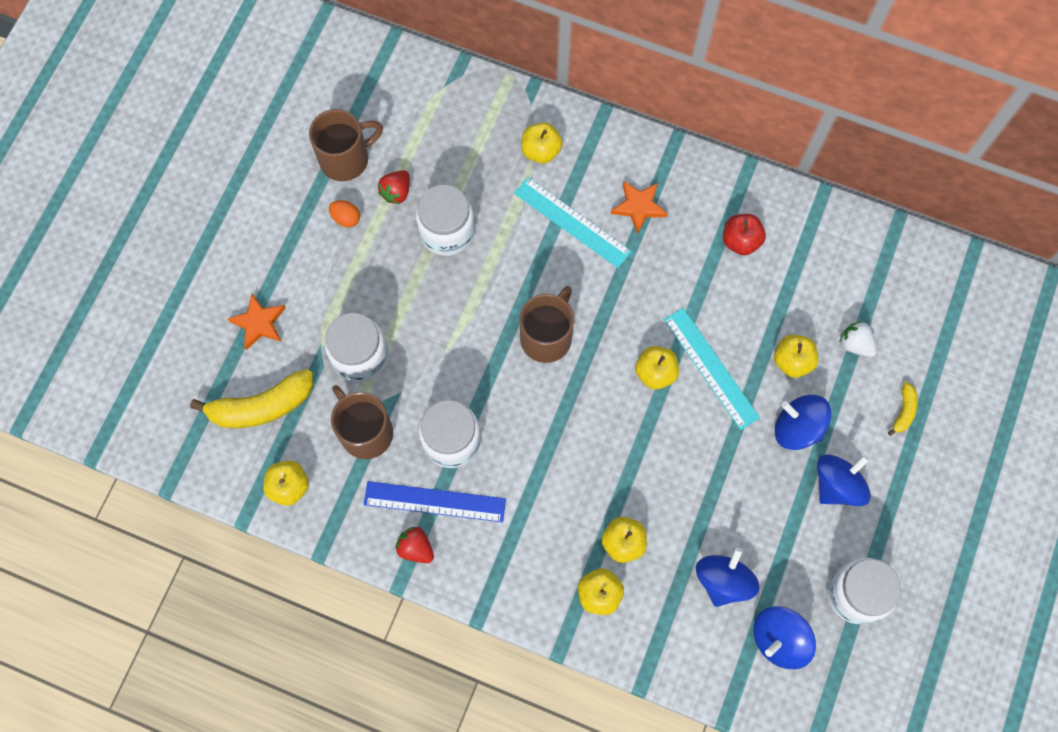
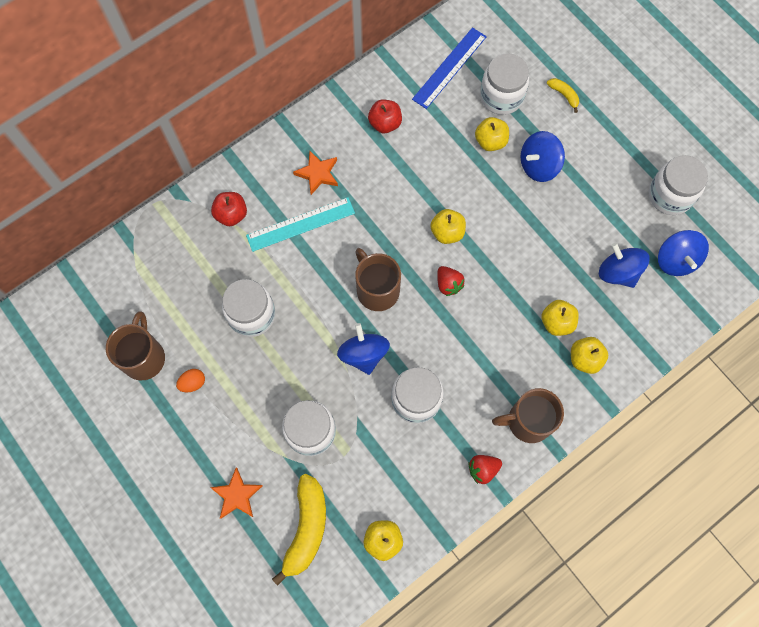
camera: 60 degrees left, 0 degrees up
brown mug [331,385,393,459] -> brown mug moved to [492,388,564,443]
blue ruler [364,481,506,522] -> blue ruler moved to [412,27,487,109]
red strawberry [378,170,410,204] -> red strawberry moved to [437,266,465,296]
yellow apple [521,122,563,164] -> red apple [211,192,247,226]
turquoise ruler [664,308,760,430] -> none
blue spinning top [817,455,871,506] -> blue spinning top moved to [337,323,390,375]
white strawberry [839,321,877,357] -> white jar [480,53,529,115]

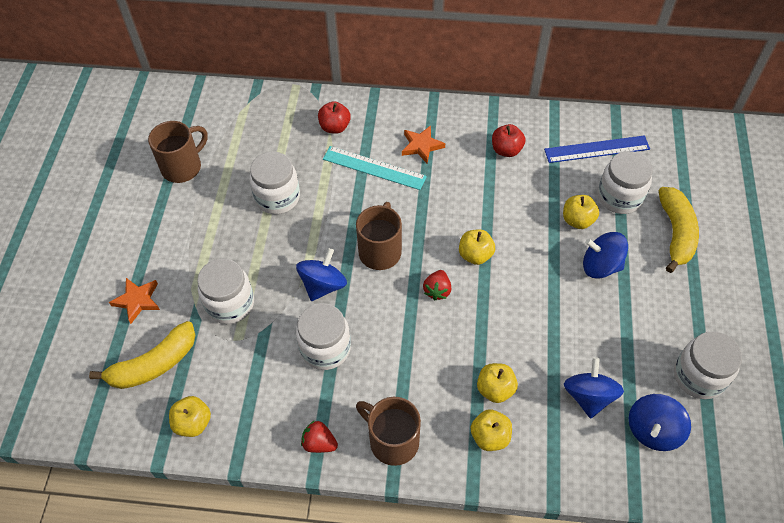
camera: 45 degrees right, 15 degrees down
orange egg [176,369,205,392] -> none
yellow banana [547,78,579,113] -> yellow banana [658,187,699,273], size x2.11

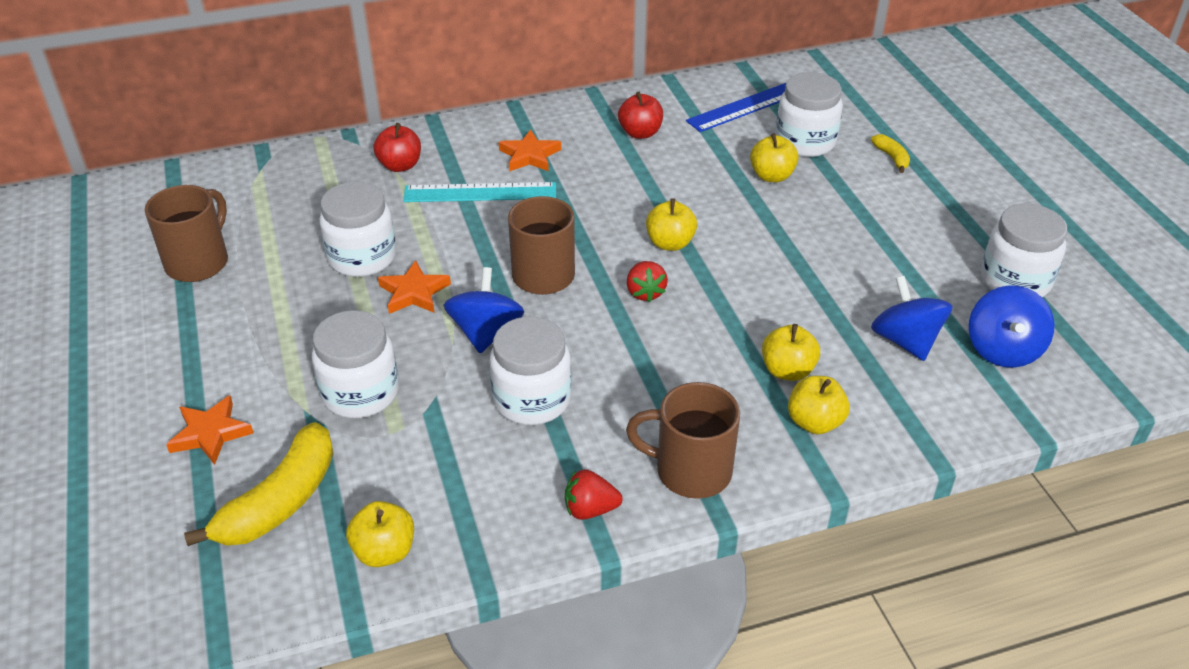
camera: 25 degrees left, 15 degrees down
blue spinning top [583,232,628,279] -> none
yellow banana [658,187,699,273] -> yellow banana [871,134,910,173], size x0.47
none -> orange star [378,260,451,314]

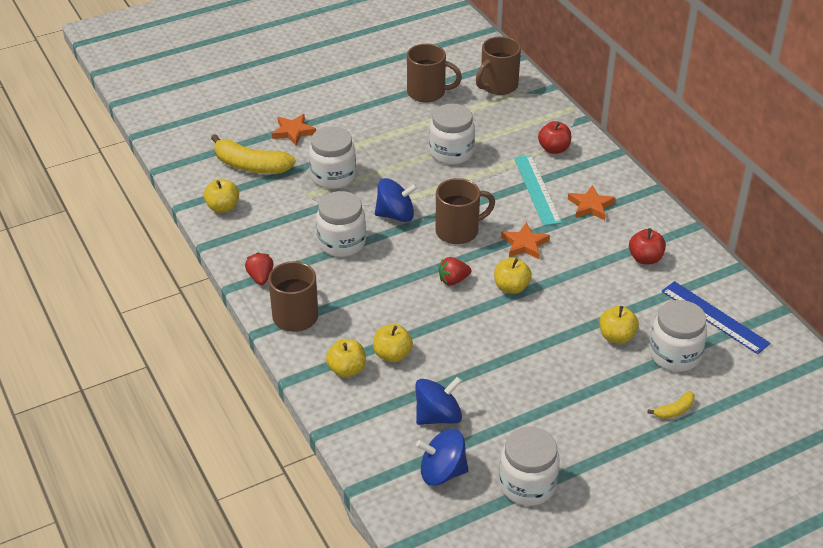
camera: 80 degrees right, 0 degrees up
orange star [378,260,451,314] -> orange star moved to [501,222,550,259]
none -> brown mug [476,36,521,95]

